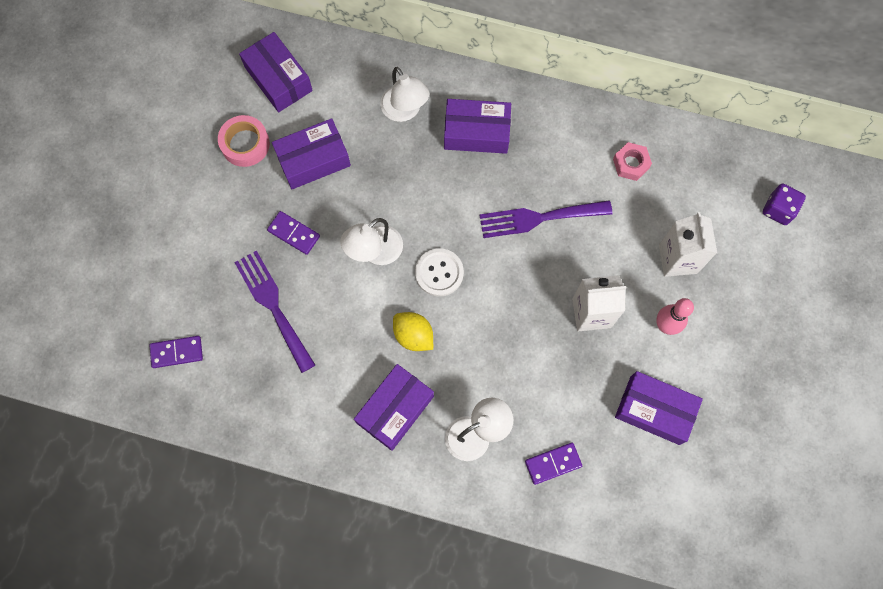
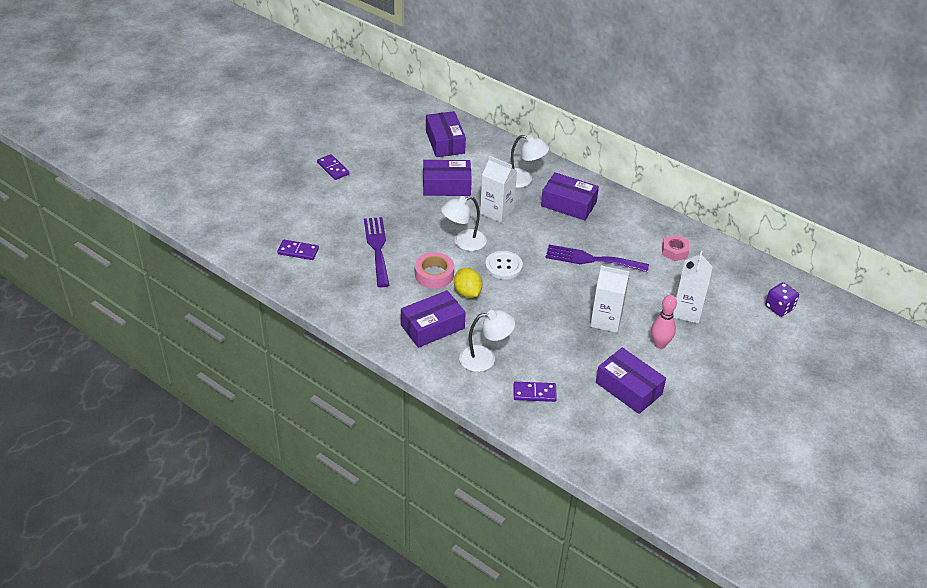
camera: 20 degrees right, 30 degrees down
pink tape [218,115,270,167] -> pink tape moved to [415,252,454,289]
purple domino [267,211,320,255] -> purple domino moved to [317,154,349,180]
white lamp [380,67,430,122] -> white lamp turned 60 degrees counterclockwise [511,135,549,188]
none -> white carton [480,156,517,223]

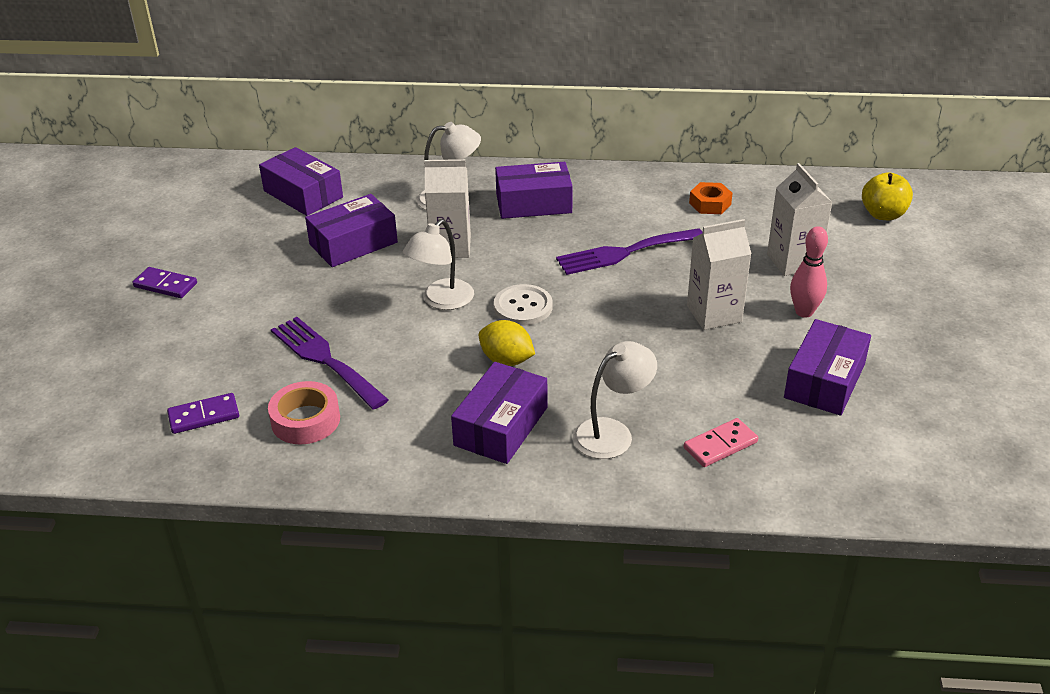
camera: 30 degrees left, 5 degrees down
pink tape [415,252,454,289] -> pink tape moved to [268,381,340,444]
purple domino [514,382,557,402] -> pink domino [684,418,758,467]
purple box [596,347,666,414] -> purple box turned 75 degrees counterclockwise [784,319,871,416]
pink nut [662,235,689,261] -> orange nut [689,182,732,214]
purple dice [765,282,799,317] -> yellow apple [862,172,913,220]

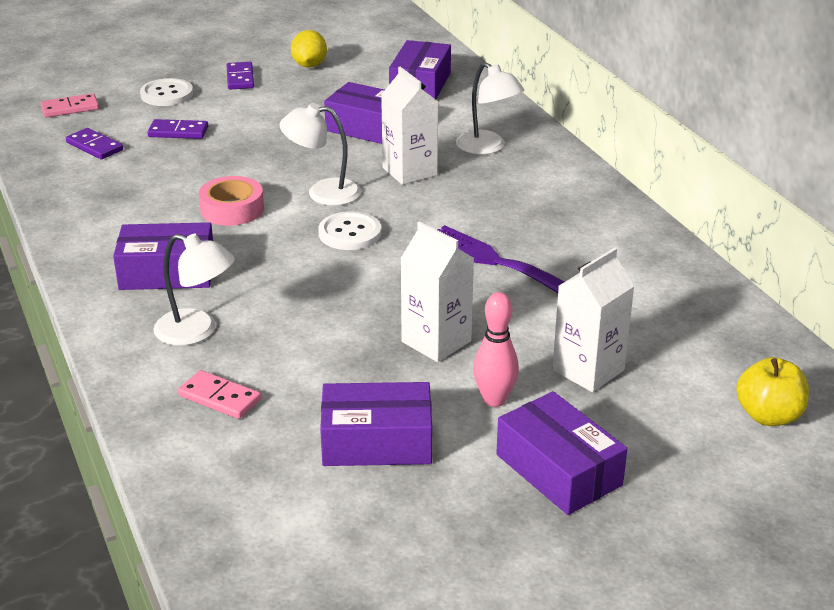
camera: 60 degrees right, 5 degrees down
pink tape [268,381,340,444] -> pink tape moved to [199,176,264,226]
purple fork [271,317,389,410] -> none
yellow lemon [479,320,535,366] -> yellow lemon moved to [291,30,327,68]
purple box [495,162,573,219] -> purple box moved to [496,391,627,515]
orange nut [689,182,732,214] -> none
none -> pink domino [40,93,99,118]
none -> white button [140,78,193,106]
none -> purple domino [148,119,208,139]

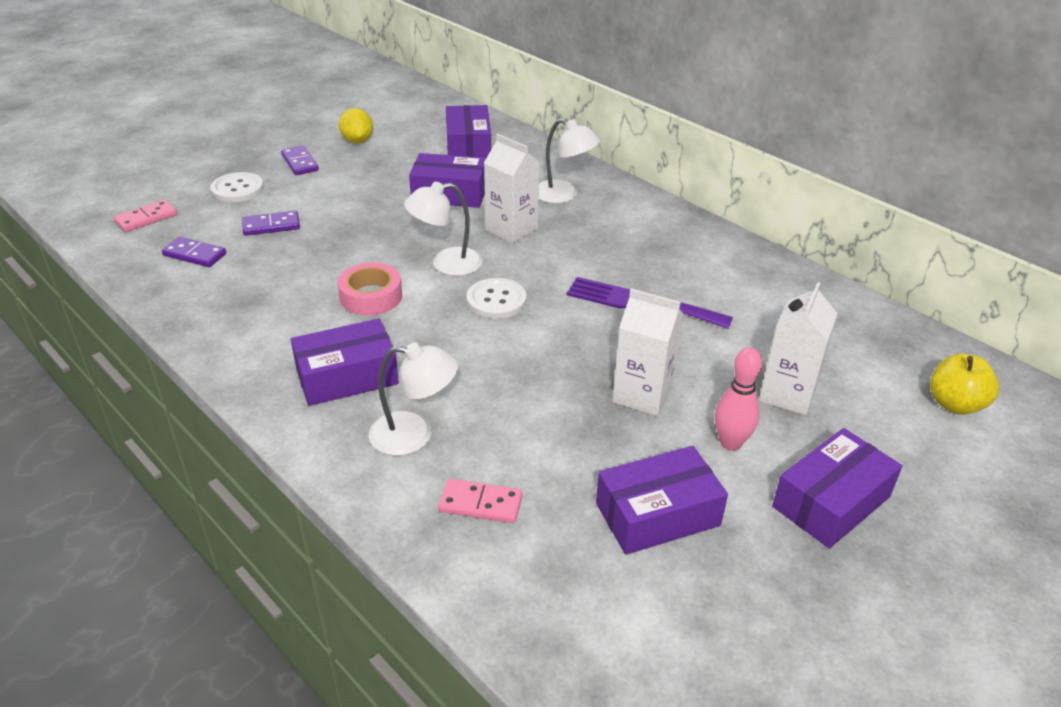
camera: 20 degrees left, 5 degrees up
purple box [496,391,627,515] -> purple box turned 75 degrees counterclockwise [772,428,902,548]

